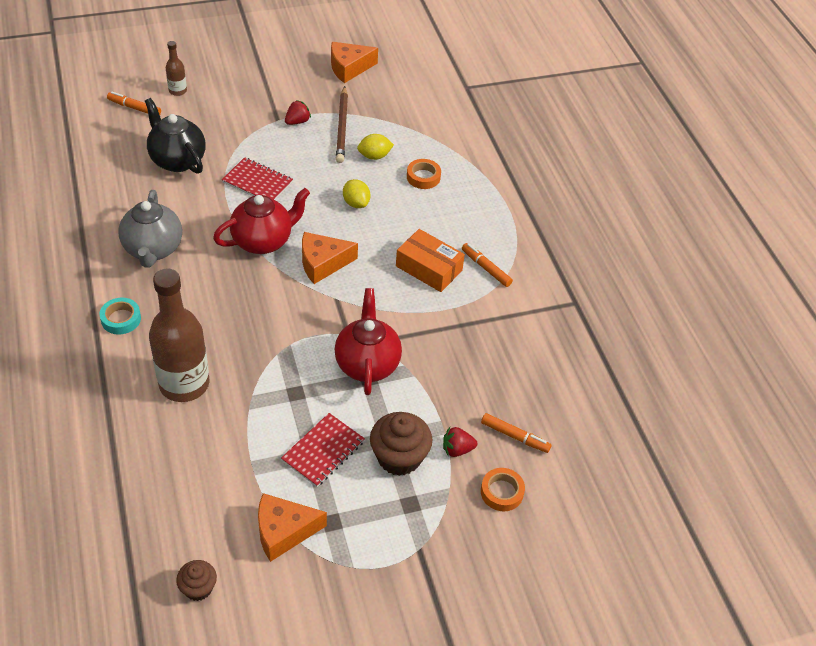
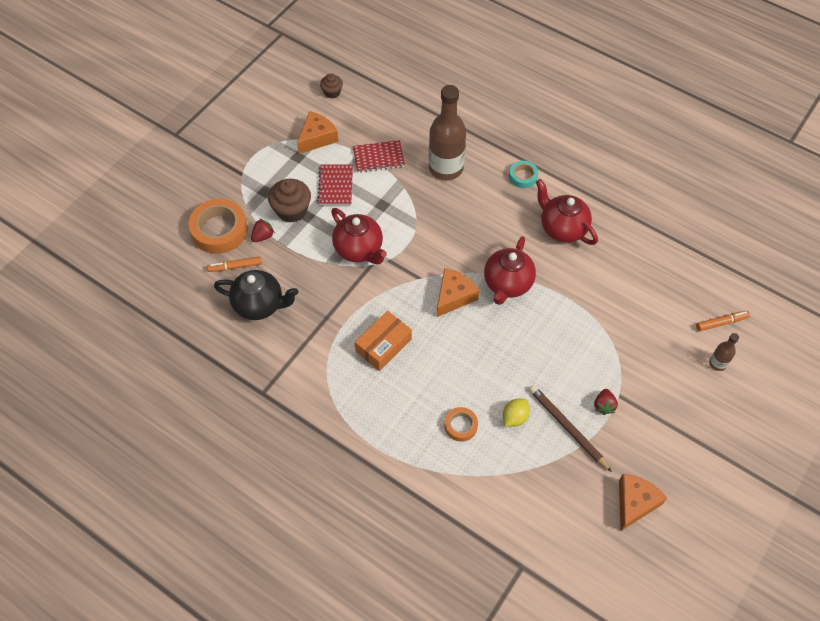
camera: 145 degrees right, 10 degrees up
grey teapot [119,190,182,267] -> red teapot [536,179,598,245]
black teapot [145,98,205,174] -> black teapot moved to [214,270,298,320]
red notebook [222,157,293,200] -> red notebook moved to [353,140,405,173]
yellow lemon [343,179,370,208] -> none
orange box [396,229,465,292] -> orange box turned 45 degrees counterclockwise [355,311,412,371]
orange marker [462,243,513,287] -> none
orange tape [481,468,525,511] -> orange tape [189,199,248,254], size x1.89

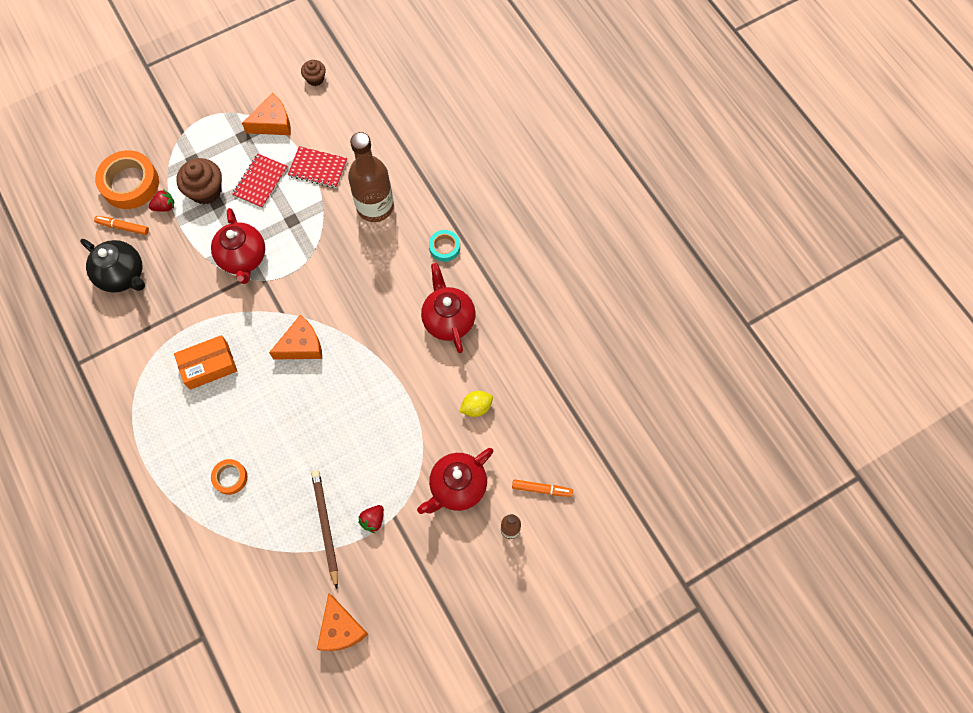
camera: 25 degrees right, 10 degrees up
red teapot [484,236,536,305] -> red teapot moved to [417,448,493,514]
yellow lemon [503,399,530,427] -> yellow lemon moved to [459,391,493,417]
orange cheese [619,474,667,531] -> orange cheese turned 105 degrees clockwise [317,593,368,651]

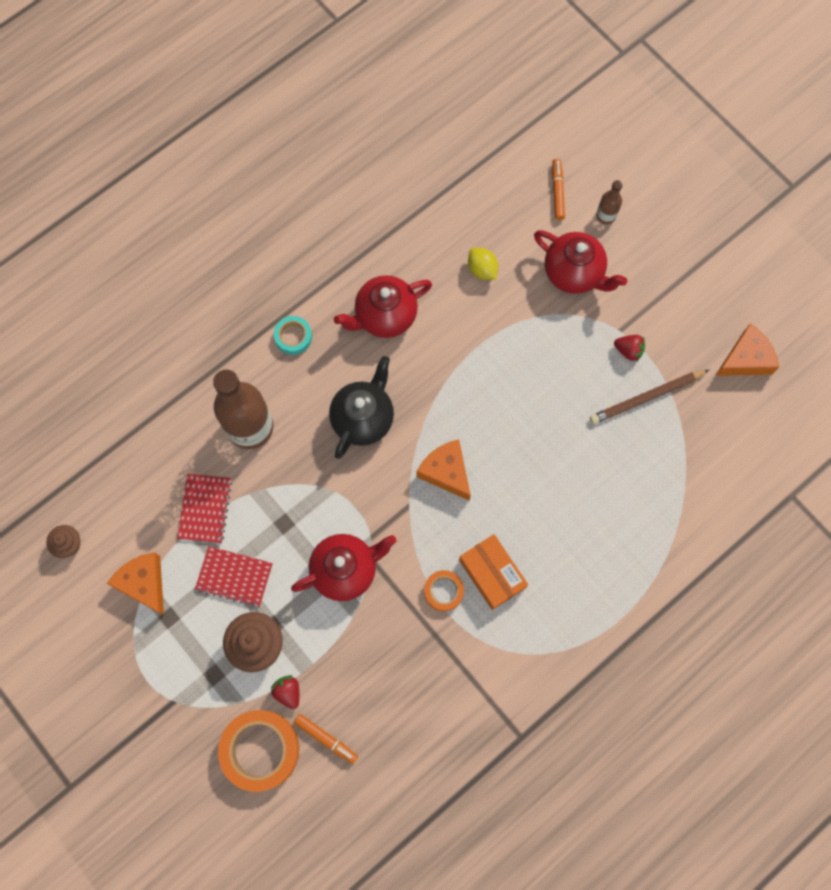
camera: 100 degrees left, 5 degrees up
black teapot [80,239,145,293] -> black teapot moved to [329,356,394,459]
orange marker [94,216,149,235] -> orange marker turned 60 degrees counterclockwise [294,714,358,764]
orange tape [211,459,247,495] -> orange tape moved to [424,570,464,611]

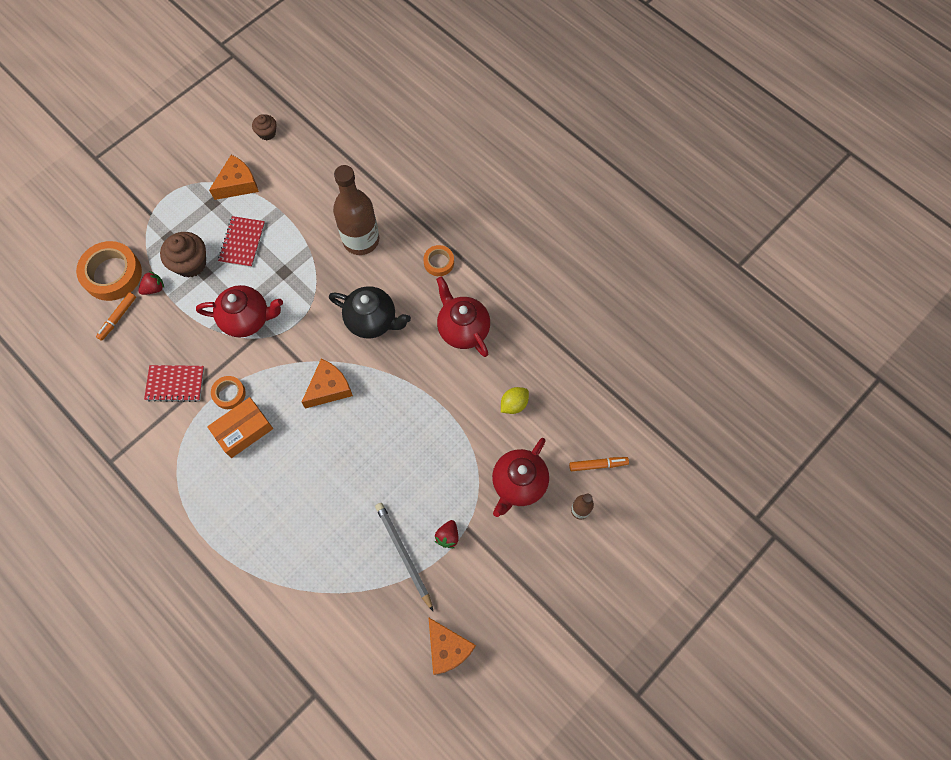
camera: 85 degrees right, 5 degrees down
red notebook [177,474,232,543] -> red notebook moved to [144,365,204,402]
turquoise tape [274,316,312,355] -> orange tape [423,245,454,276]
red teapot [291,534,396,601] -> red teapot turned 60 degrees counterclockwise [196,285,283,337]
brown pencil [590,370,709,424] -> grey pencil [375,503,433,611]

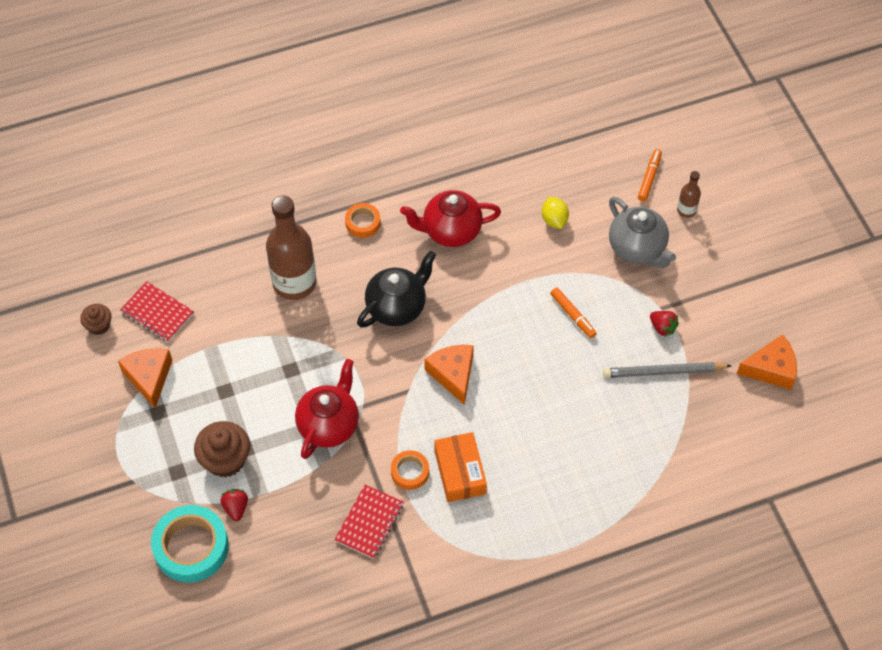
camera: 65 degrees left, 10 degrees down
orange tape [76,241,142,301] -> turquoise tape [151,505,229,583]
orange marker [96,292,136,341] -> orange marker moved to [550,288,597,338]
red notebook [218,216,265,267] -> red notebook moved to [120,281,194,342]
red teapot [492,438,549,517] -> grey teapot [609,197,676,268]

